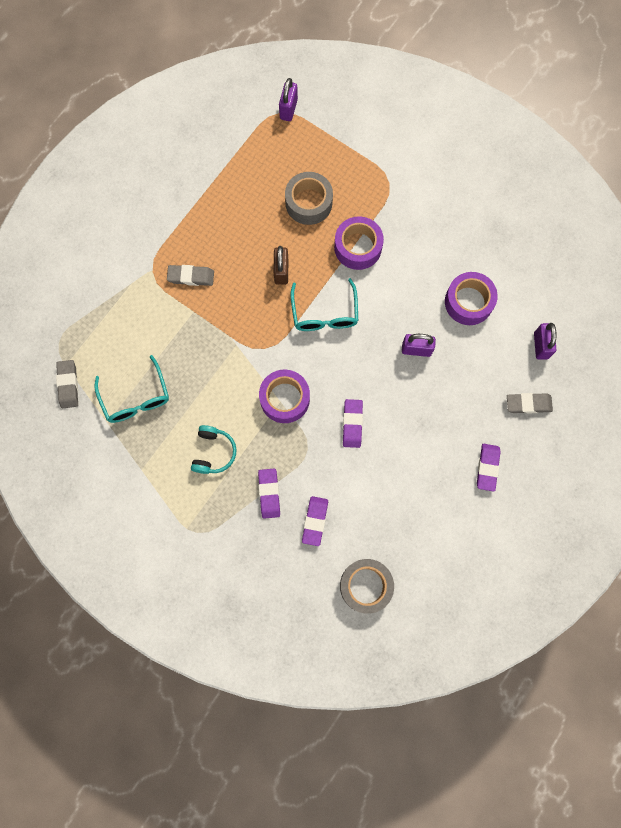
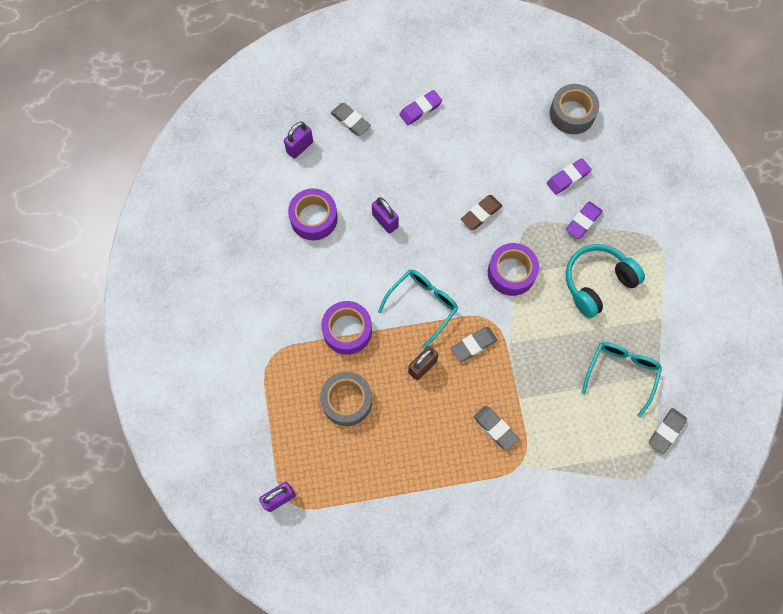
camera: 135 degrees left, 5 degrees down
turquoise headphones [191,425,237,474] -> turquoise headphones [566,244,645,318], size x1.57
purple eraser [343,399,363,448] -> brown eraser [461,195,502,230]
none -> grey eraser [451,327,497,362]

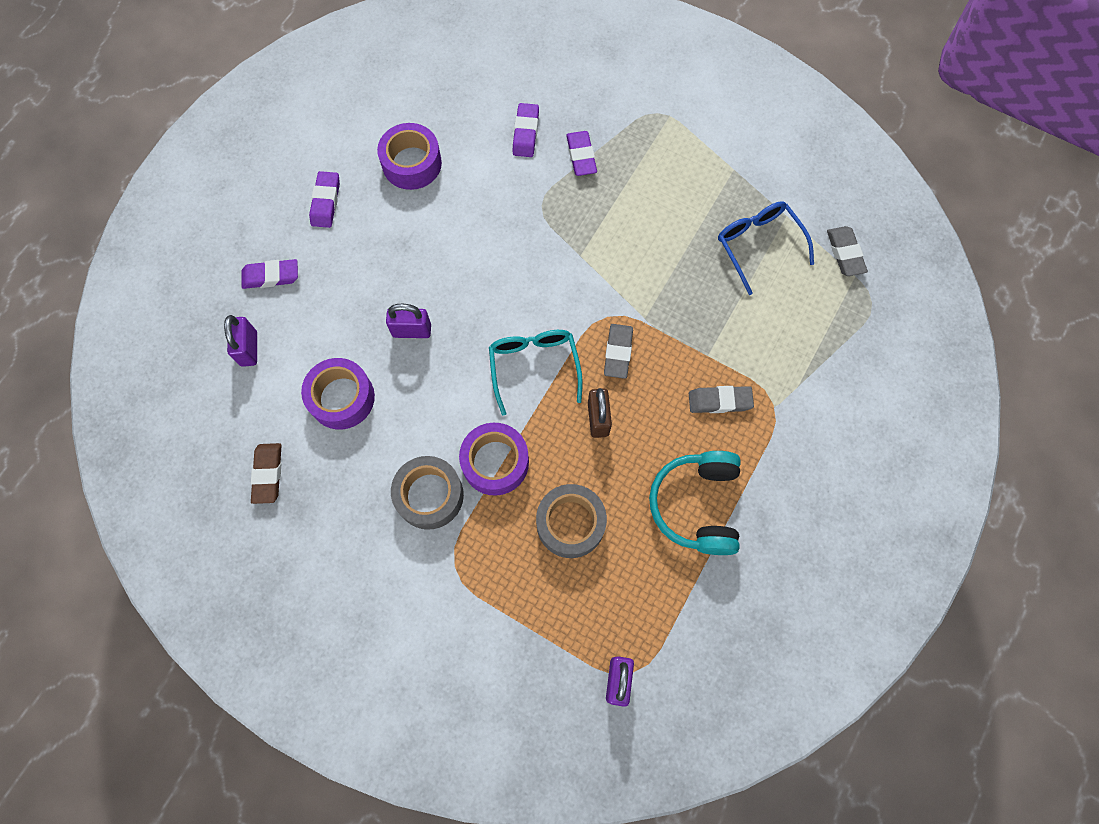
camera: 50 degrees left, 0 degrees up
grey eraser [331,103,371,136] -> purple eraser [242,259,298,289]
brown eraser [461,195,502,230] -> brown eraser moved to [251,443,282,504]
purple tape [488,243,539,296] -> purple tape moved to [377,123,442,190]
grey tape [550,84,599,134] -> grey tape moved to [391,456,464,530]
turquoise headphones [566,244,645,318] -> turquoise headphones moved to [649,451,741,555]
turquoise glasses [582,342,662,417] -> blue glasses [718,201,814,295]

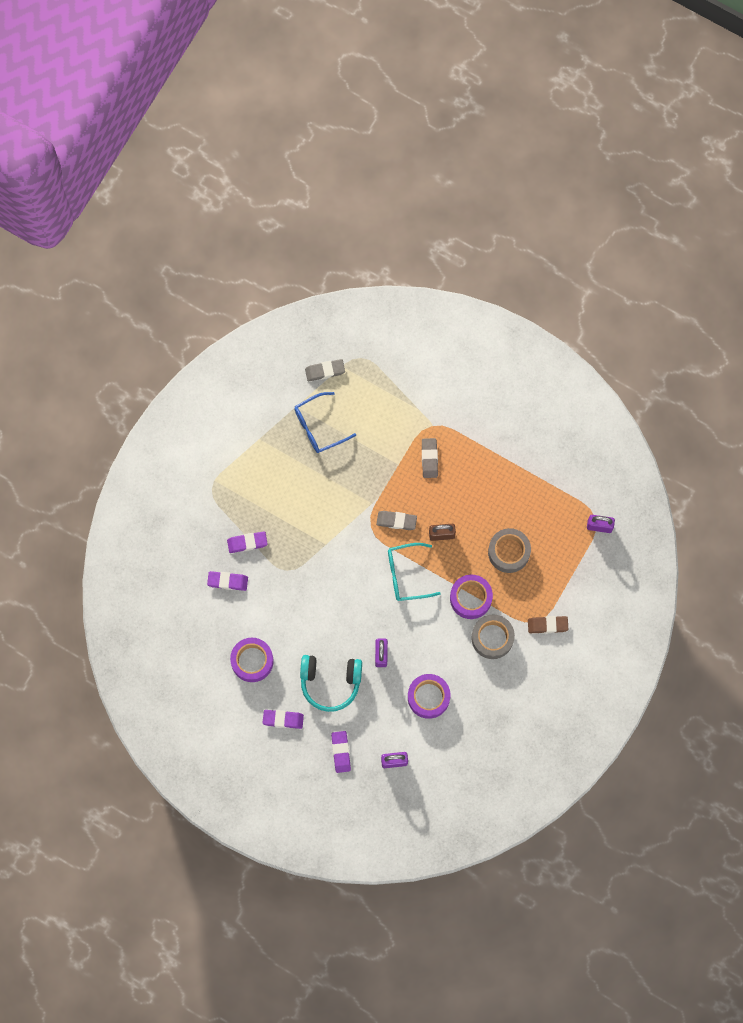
camera: 90 degrees left, 5 degrees up
brown eraser [251,443,282,504] -> brown eraser moved to [528,616,568,634]
turquoise headphones [649,451,741,555] -> turquoise headphones moved to [300,655,362,712]

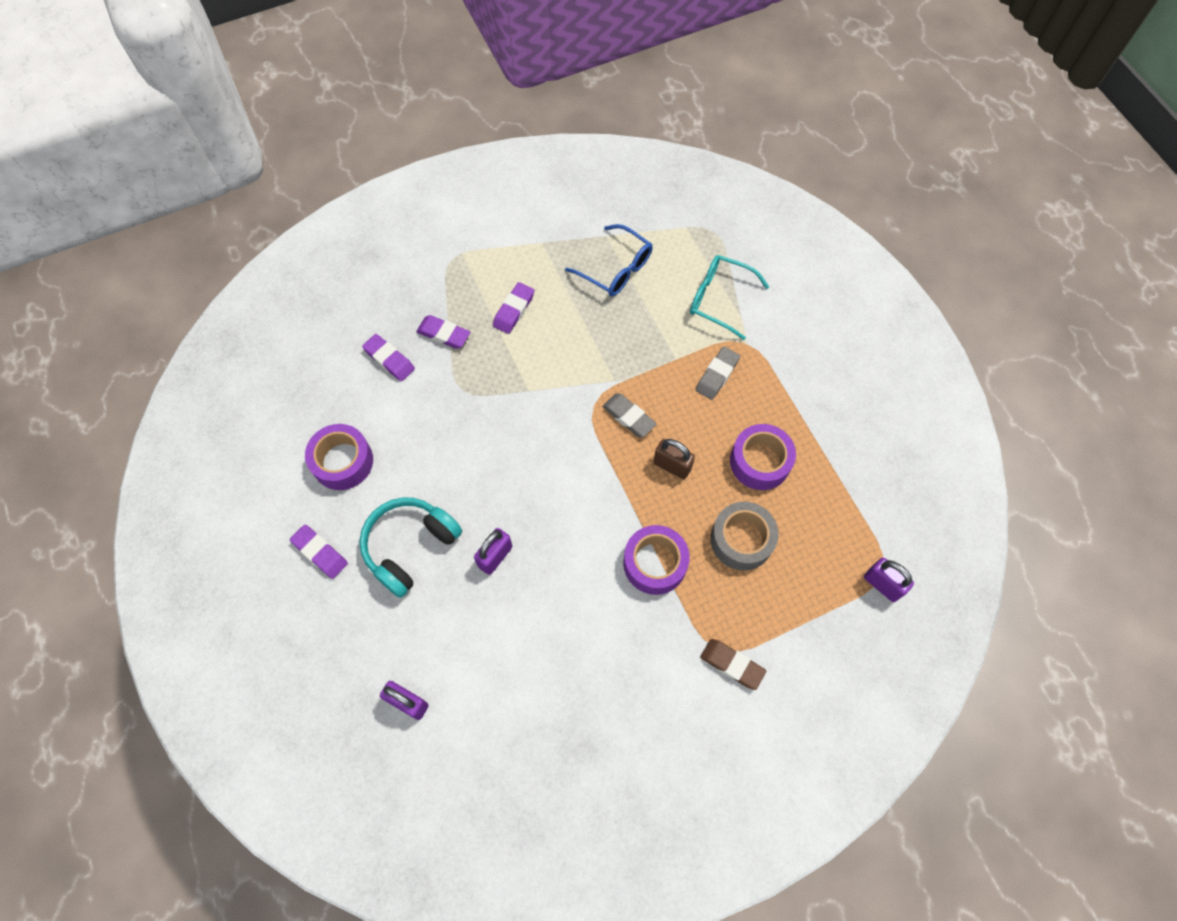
camera: 35 degrees right, 10 degrees down
blue glasses [294,392,356,453] -> blue glasses turned 150 degrees counterclockwise [565,224,653,296]
turquoise headphones [300,655,362,712] -> turquoise headphones turned 90 degrees clockwise [359,497,462,598]
grey eraser [305,359,345,381] -> none
purple eraser [331,731,351,773] -> purple eraser moved to [493,282,534,334]
turquoise glasses [388,543,441,601] -> turquoise glasses moved to [690,255,769,340]
purple tape [408,674,450,719] -> purple tape moved to [730,424,796,490]
grey tape [471,614,515,659] -> none

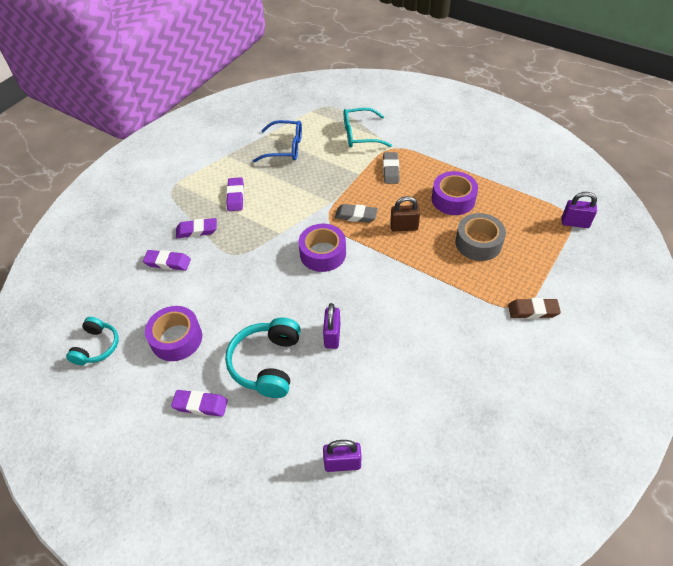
camera: 30 degrees left, 15 degrees down
purple tape [623,525,690,595] -> purple tape moved to [298,224,346,272]
none -> turquoise headphones [66,317,119,365]

